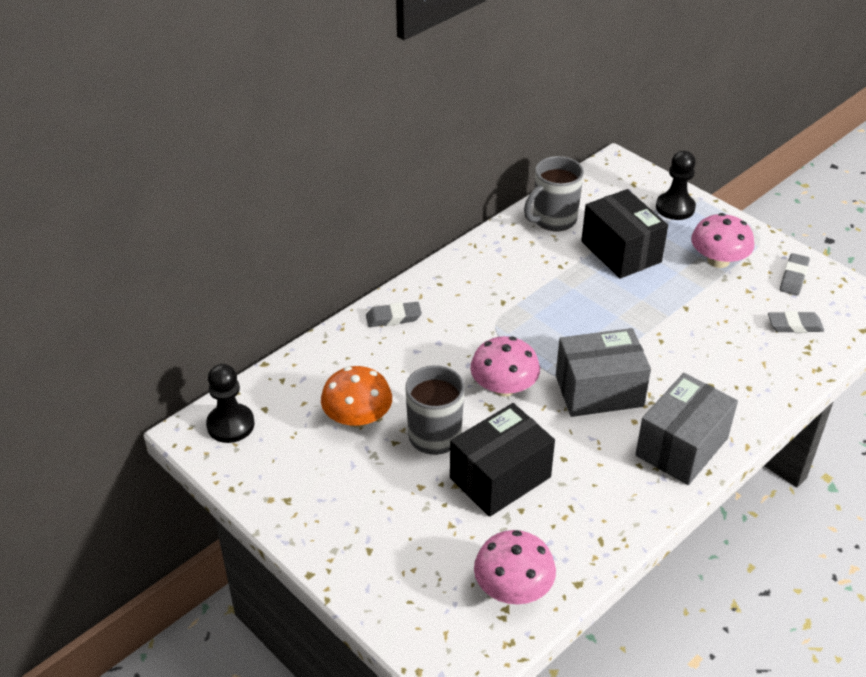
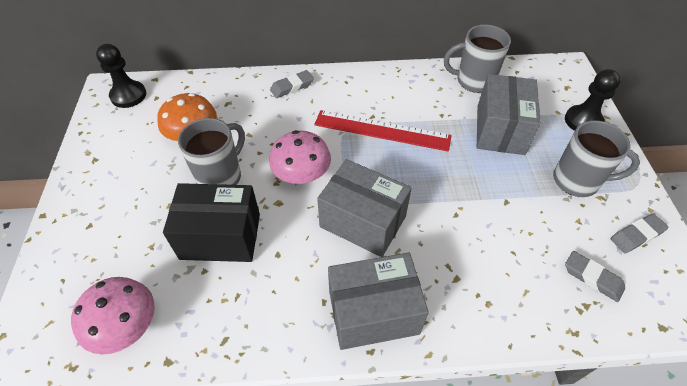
camera: 40 degrees right, 10 degrees up
grey eraser [366,302,422,327] -> grey eraser turned 60 degrees counterclockwise [270,70,314,98]
black box [581,189,668,279] -> grey box [477,74,541,155]
pink mushroom [691,213,754,268] -> grey mug [553,120,640,197]
none -> red ruler [314,110,452,151]

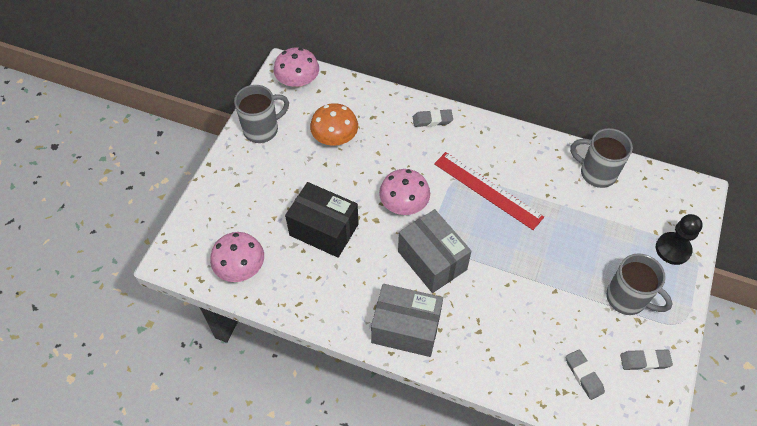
camera: 25 degrees right, 5 degrees up
black pawn [96,44,146,108] -> pink mushroom [273,48,319,88]
grey mug [178,118,245,185] -> grey mug moved to [234,85,289,143]
grey box [477,74,541,155] -> none

